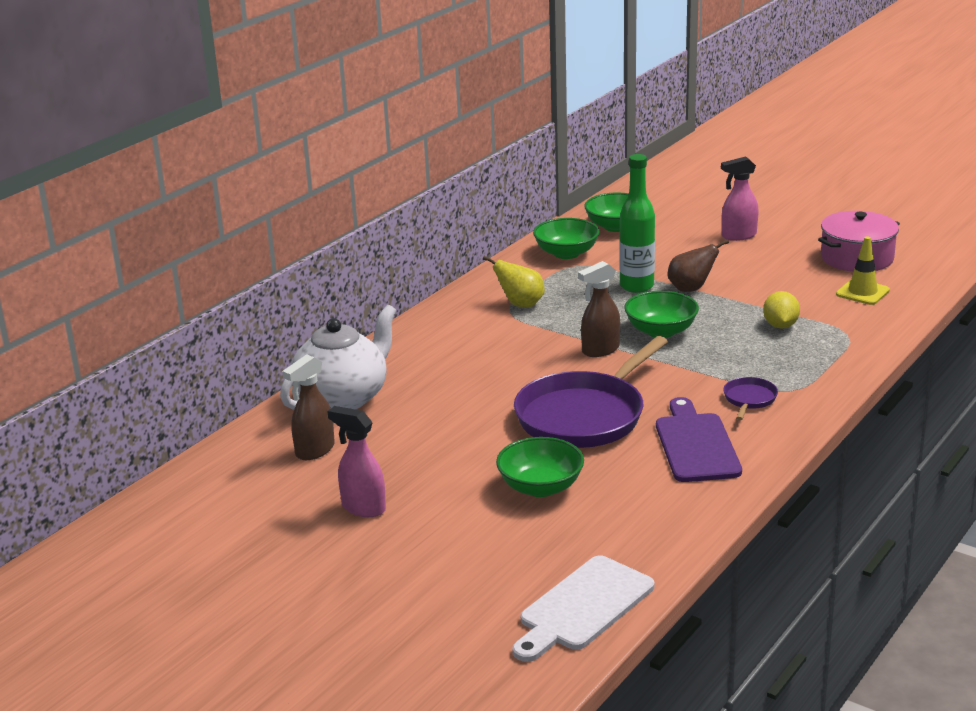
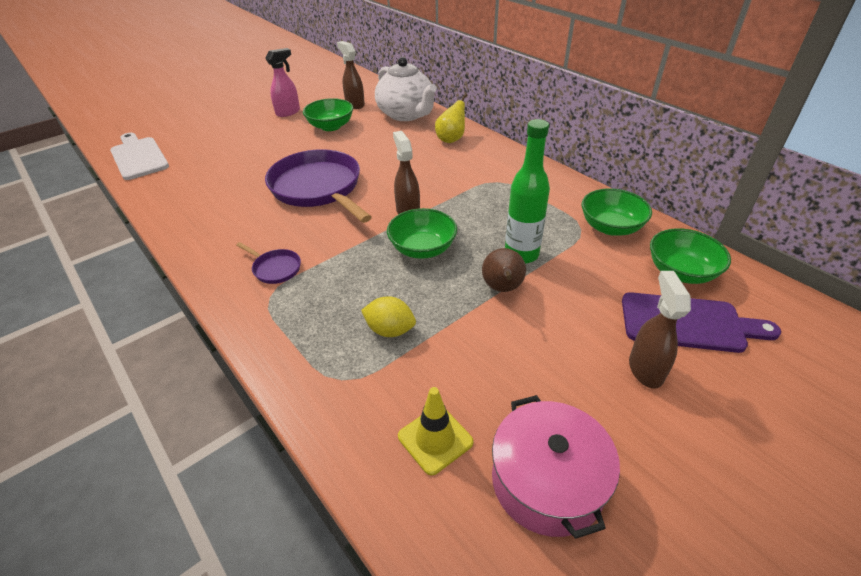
camera: 105 degrees right, 15 degrees up
yellow pear [483,256,545,308] -> yellow pear moved to [435,93,467,143]
green bowl [496,437,584,497] -> green bowl moved to [303,98,353,131]
purple cutting board [656,397,742,482] -> purple cutting board moved to [622,292,781,353]
pink spray bottle [721,156,759,241] -> brown spray bottle [629,271,691,389]

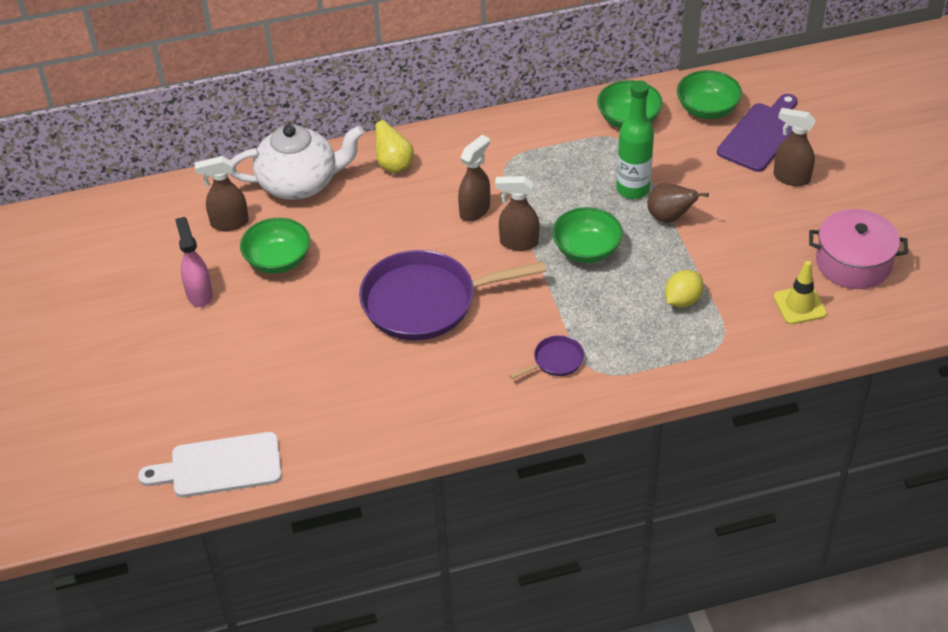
camera: 65 degrees left, 5 degrees up
none -> brown spray bottle [458,135,490,222]

